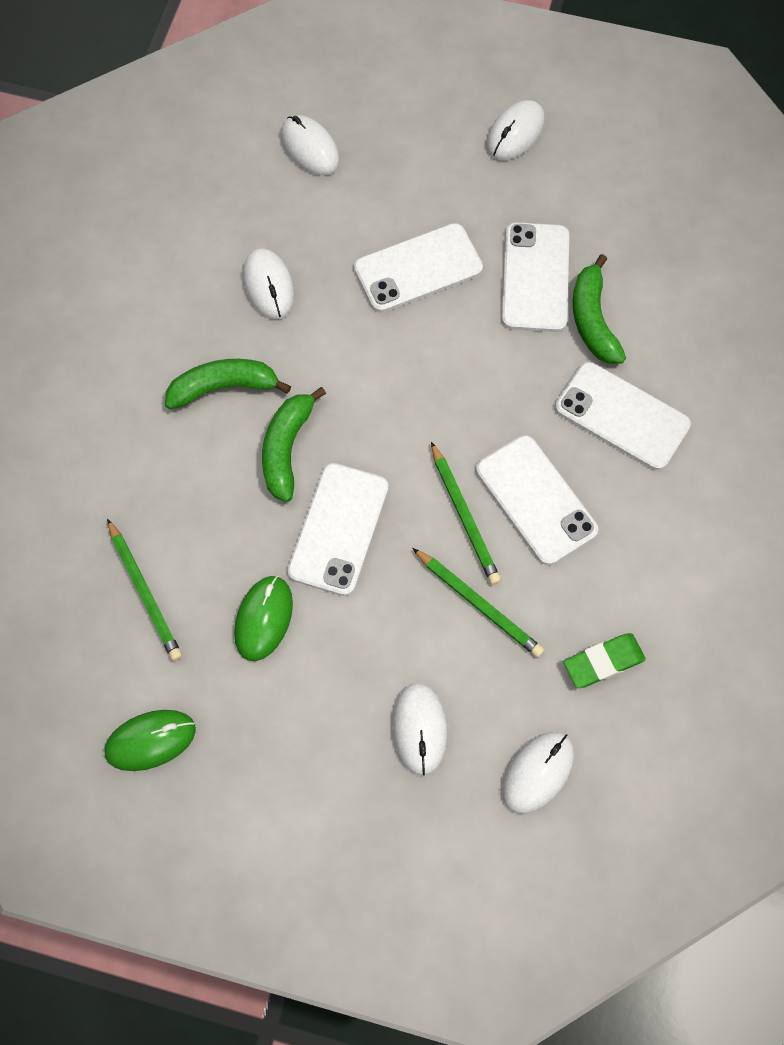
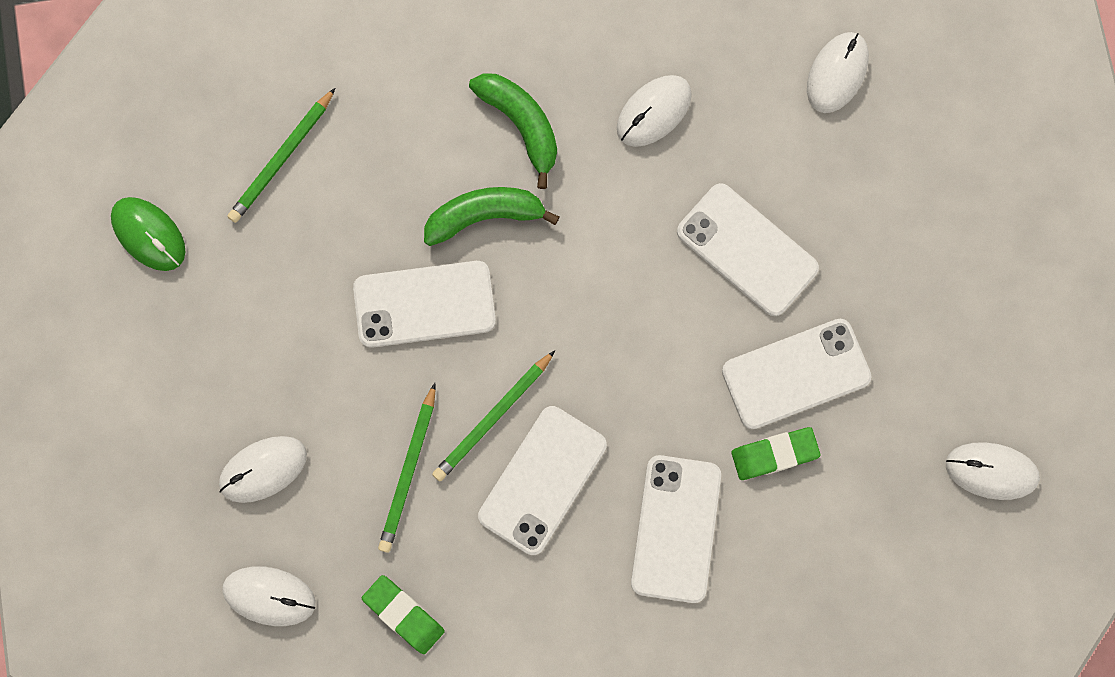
camera: 65 degrees right, 10 degrees up
green mouse [234,576,293,661] -> none
white mouse [487,100,545,160] -> white mouse moved to [946,442,1040,500]
green banana [573,254,626,364] -> green eraser [731,427,821,480]

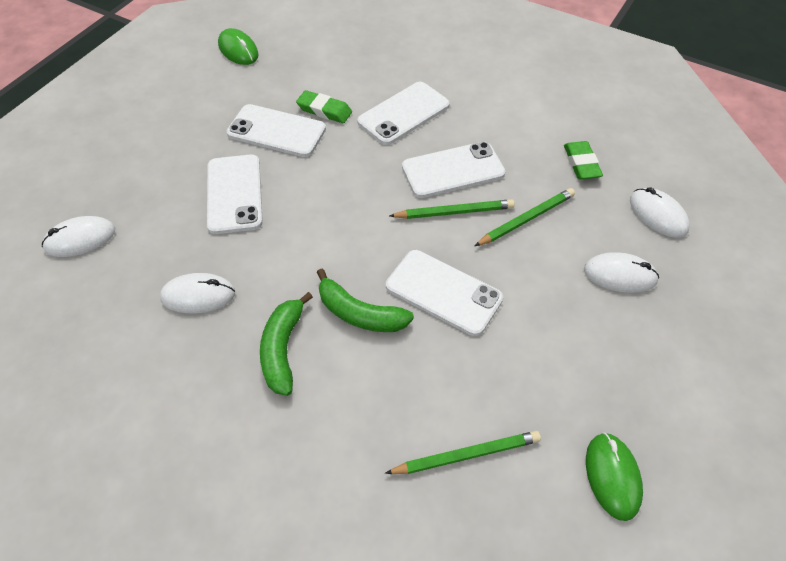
camera: 140 degrees left, 25 degrees down
white mouse [946,442,1040,500] -> green mouse [218,28,259,65]

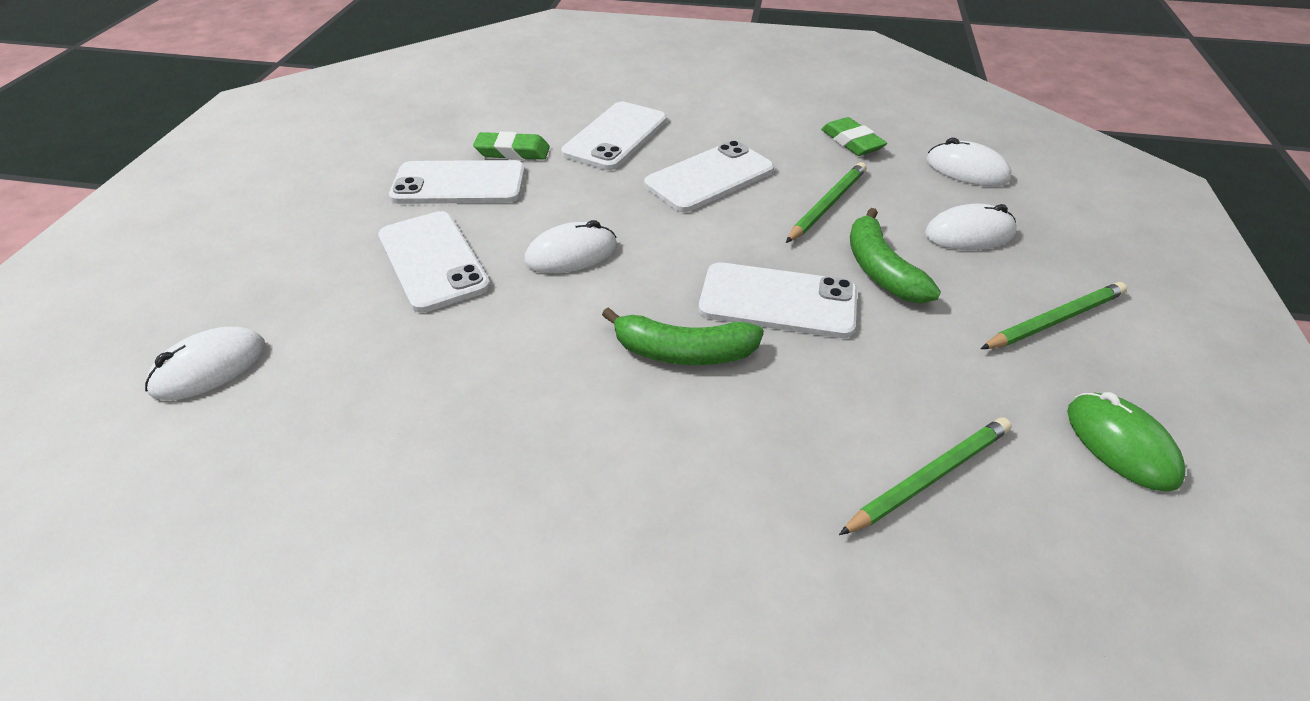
camera: 20 degrees left, 10 degrees down
white mouse [160,273,235,314] -> white mouse moved to [524,220,617,273]
green mouse [218,28,259,65] -> none
green banana [260,292,313,396] -> green banana moved to [850,208,941,304]
green pencil [390,199,515,219] -> green pencil moved to [981,282,1127,349]

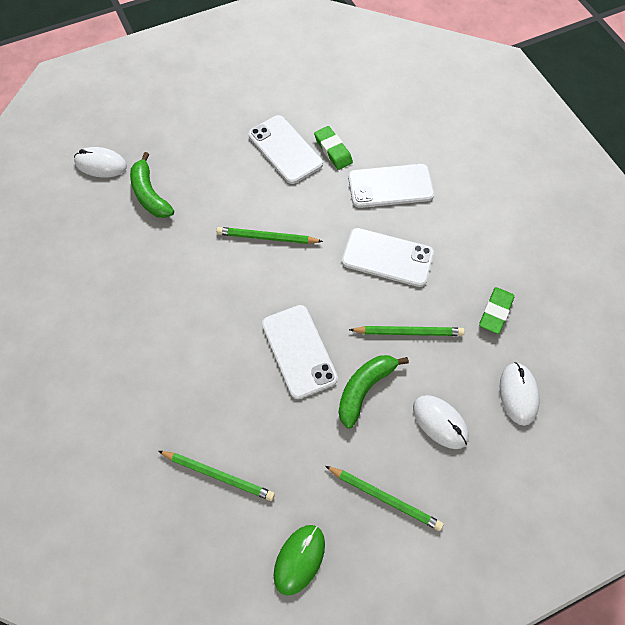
camera: 55 degrees right, 20 degrees up
white phone [378,211,490,313] -> none
white mouse [524,220,617,273] -> green pencil [216,227,323,244]
green banana [602,307,764,365] -> green banana moved to [130,152,174,218]

